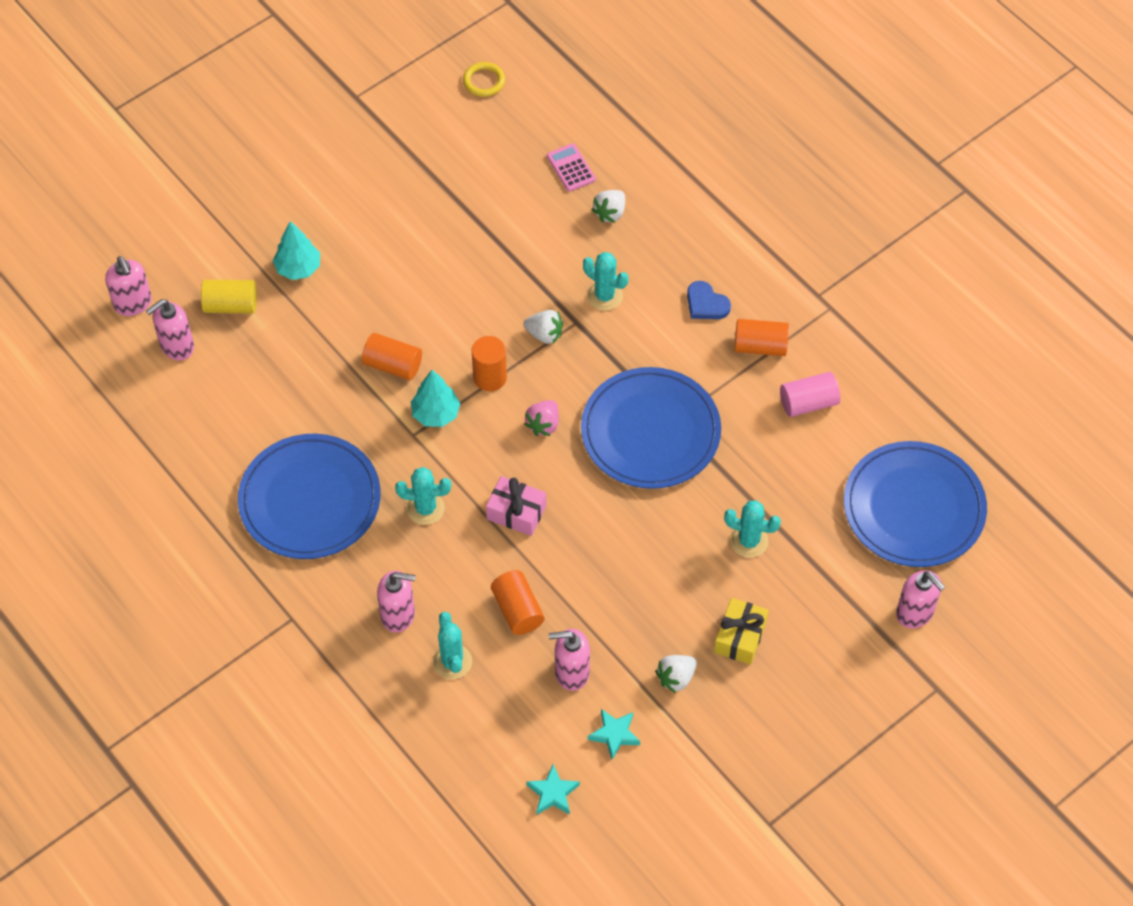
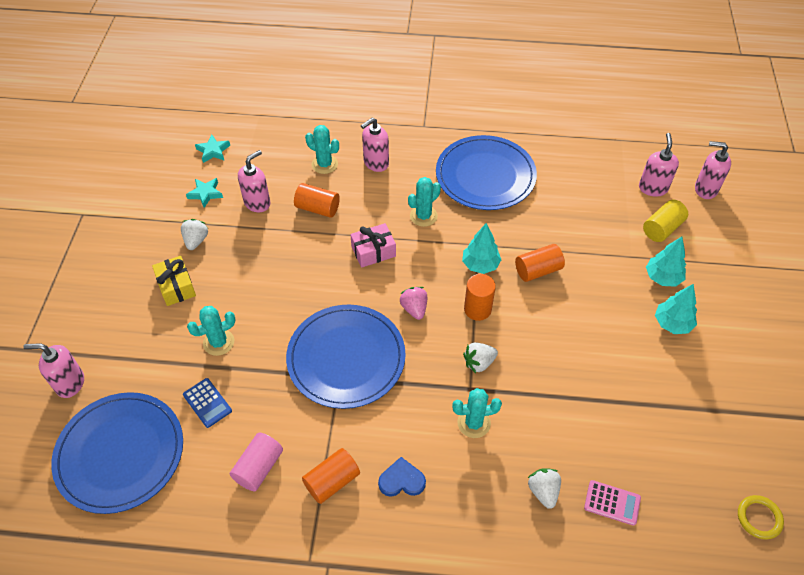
camera: 135 degrees right, 5 degrees down
none -> blue calculator [183,378,232,428]
none -> turquoise tree [655,284,697,334]

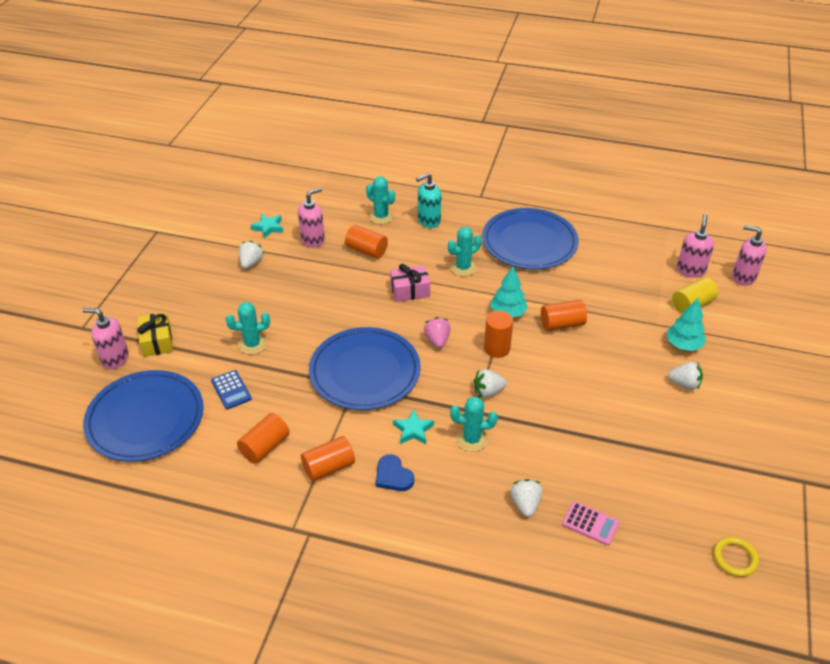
camera: 10 degrees right, 10 degrees down
yellow gift [152,256,196,306] -> yellow gift moved to [138,312,173,357]
turquoise star [195,135,230,163] -> turquoise star moved to [393,409,434,444]
pink cylinder [230,432,283,491] -> orange cylinder [237,413,290,464]
pink soap dispenser [361,118,389,172] -> turquoise soap dispenser [416,173,441,228]
blue heart [378,457,426,497] -> blue heart turned 135 degrees counterclockwise [376,454,414,491]
turquoise tree [655,284,697,334] -> white strawberry [668,362,703,390]

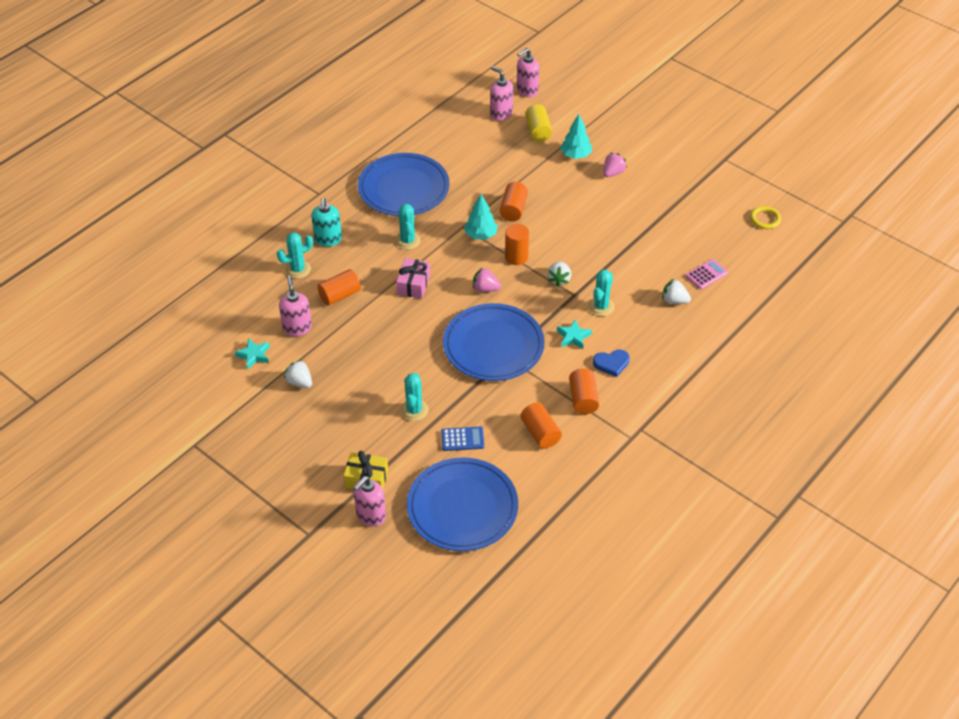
camera: 65 degrees left, 5 degrees up
white strawberry [668,362,703,390] -> pink strawberry [603,153,627,177]

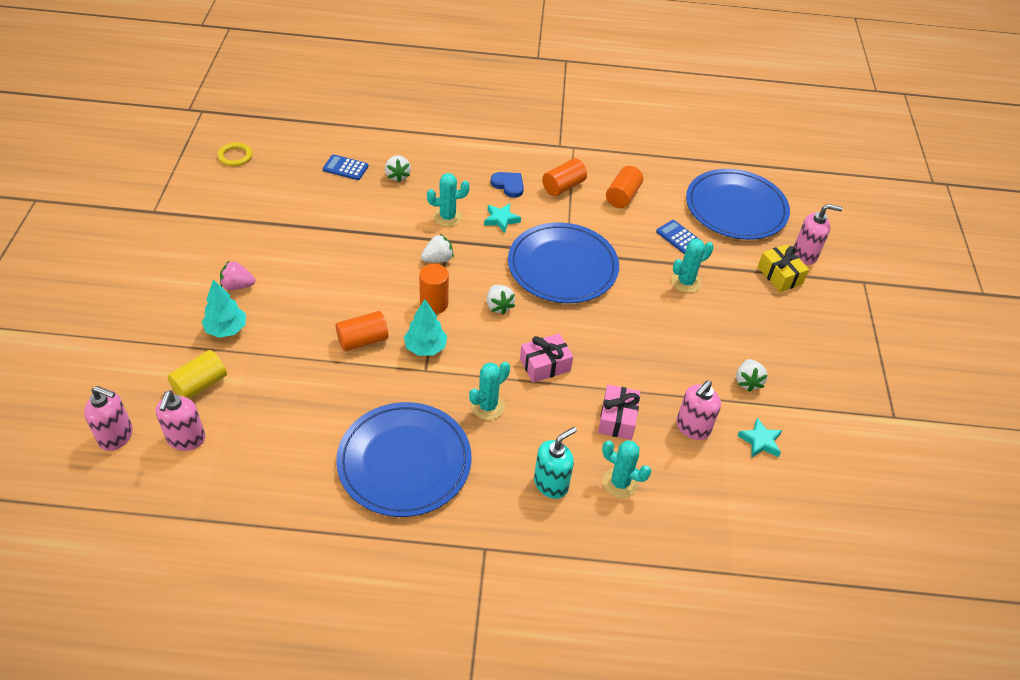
camera: 130 degrees left, 0 degrees up
orange cylinder [317,269,361,306] -> pink gift [598,385,641,440]
pink strawberry [473,268,501,292] -> white strawberry [487,285,515,315]
pink calculator [686,259,728,289] -> blue calculator [323,154,369,180]

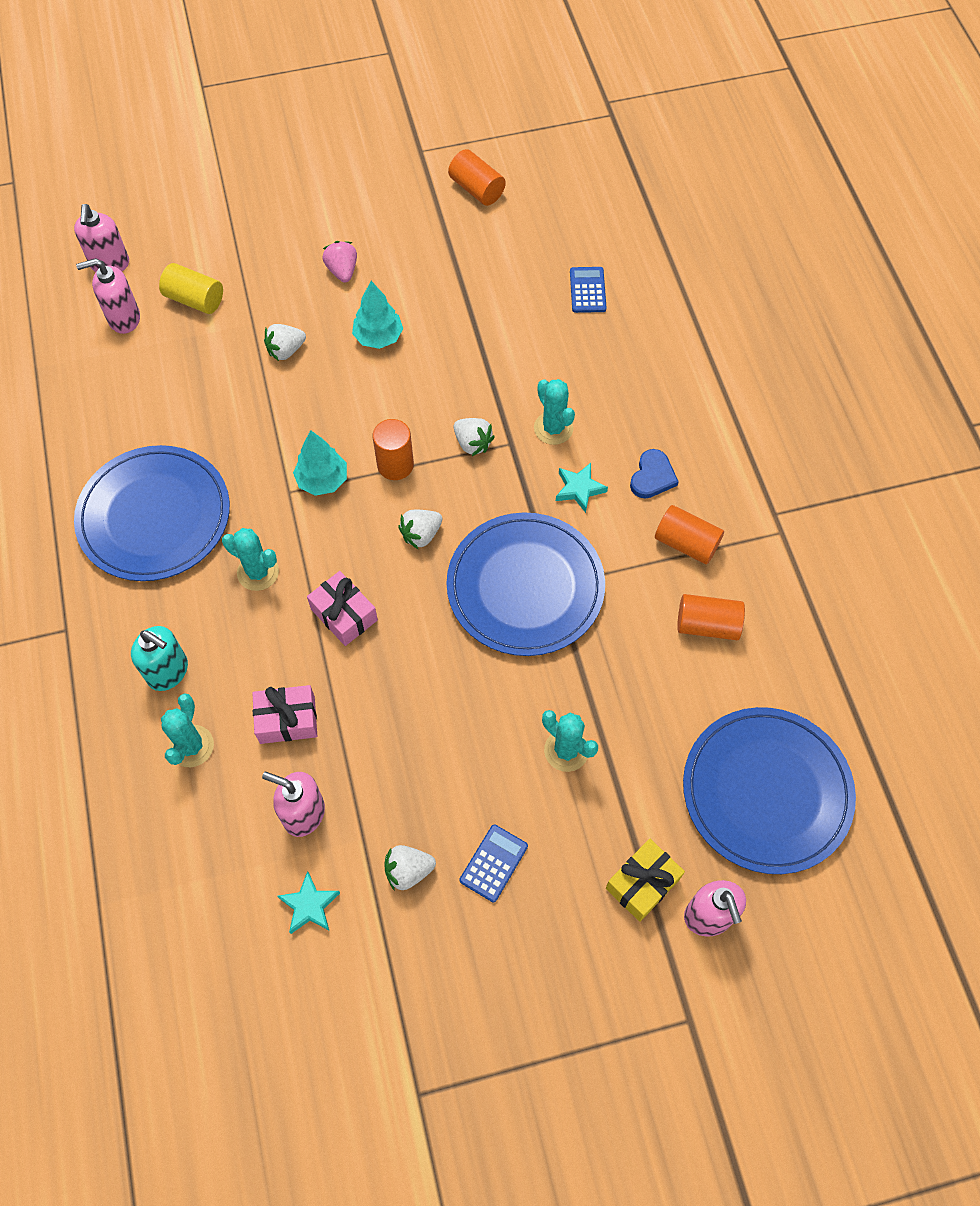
camera: 75 degrees right, 15 degrees up
turquoise tree [202,279,246,338] -> turquoise tree moved to [352,281,403,349]
yellow ring [217,142,252,166] -> none
orange cylinder [336,311,388,351] -> orange cylinder moved to [448,149,506,206]
white strawberry [385,155,411,182] -> white strawberry moved to [264,324,306,361]
blue calculator [656,220,699,254] -> blue calculator moved to [460,824,528,902]

